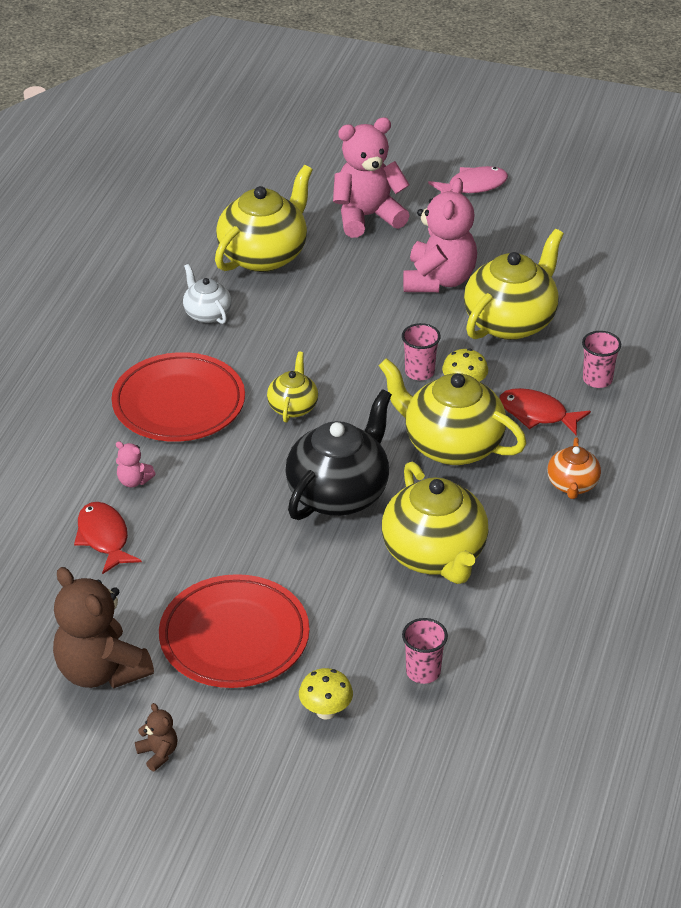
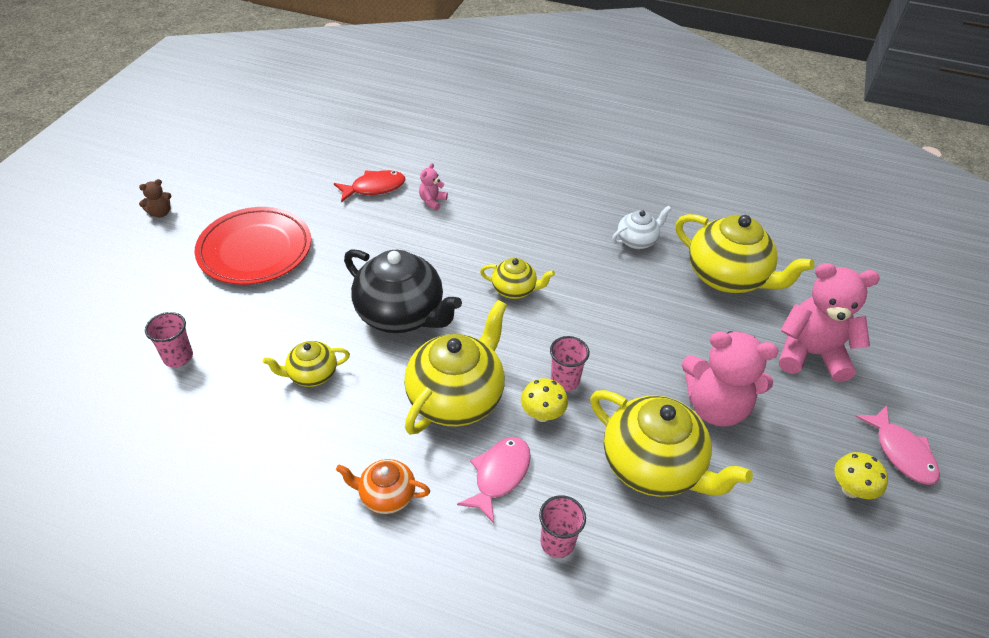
camera: 90 degrees right, 5 degrees up
brown teddy bear [53,567,154,688] -> none
red plate [112,352,245,442] -> none
yellow mushroom [299,668,353,720] -> yellow mushroom moved to [835,452,888,499]
pink teddy bear [333,117,410,238] -> pink teddy bear turned 60 degrees counterclockwise [779,263,880,382]
yellow teapot [382,461,489,584] -> yellow teapot [263,341,350,387], size x0.52
red fish [499,388,591,436] -> pink fish [457,437,531,523]

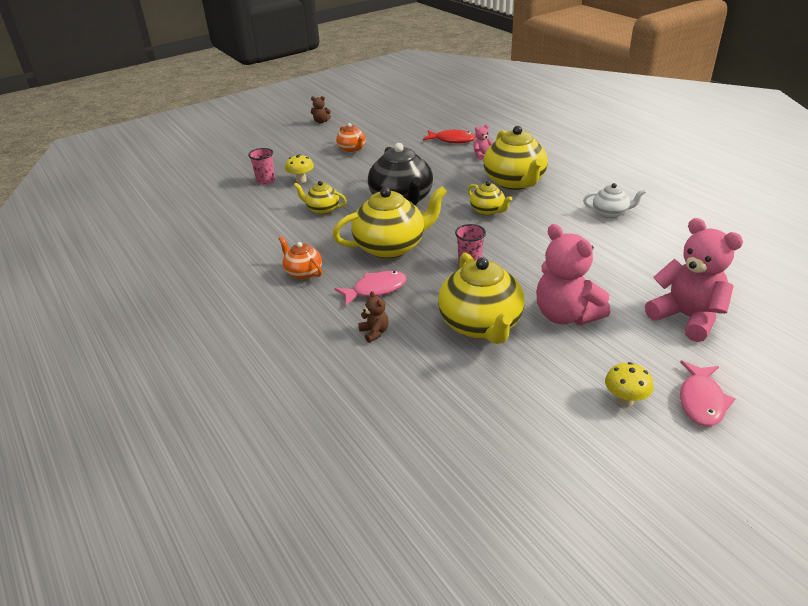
camera: 40 degrees right, 10 degrees down
red plate [195,207,311,285] -> orange teapot [336,123,366,153]
yellow mushroom [521,378,568,422] -> yellow mushroom moved to [285,154,314,183]
pink cup [539,495,586,558] -> brown teddy bear [358,291,389,343]
yellow teapot [675,214,815,293] -> yellow teapot moved to [484,126,548,190]

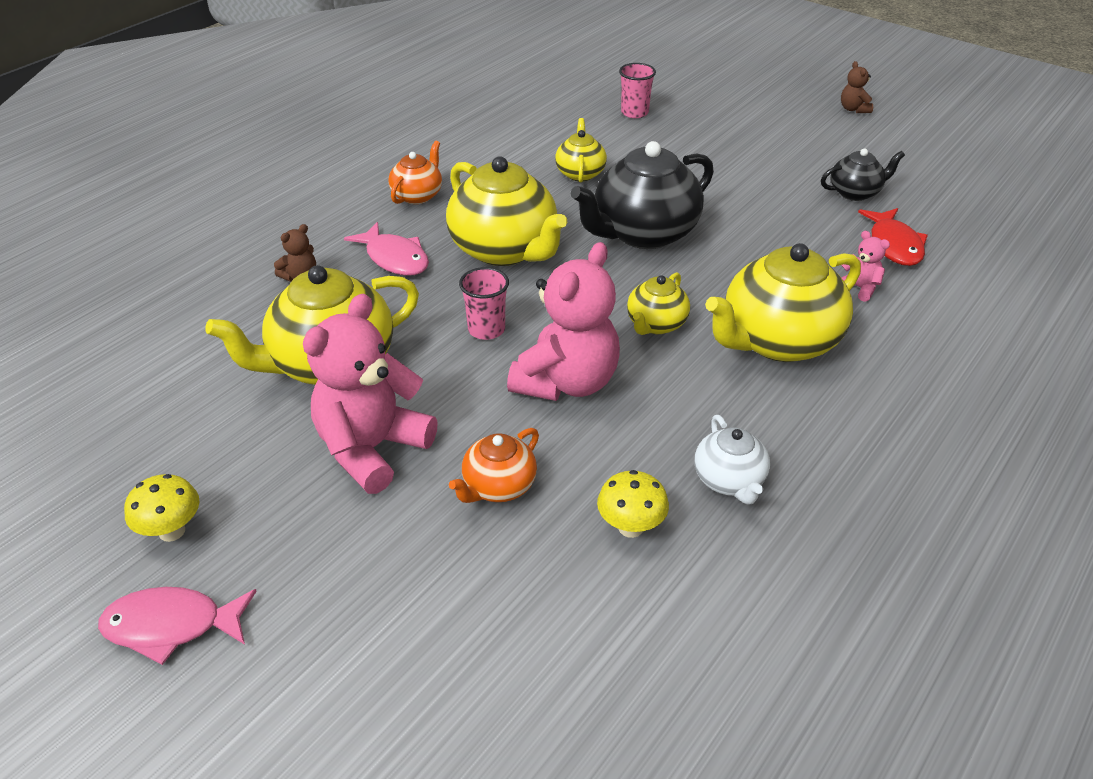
camera: 70 degrees right, 5 degrees up
yellow mushroom [285,154,314,183] -> yellow mushroom moved to [597,470,669,538]
orange teapot [336,123,366,153] -> orange teapot moved to [449,428,539,503]
pink teddy bear [645,218,743,342] -> pink teddy bear moved to [507,242,620,401]
none -> black teapot [821,149,905,201]

